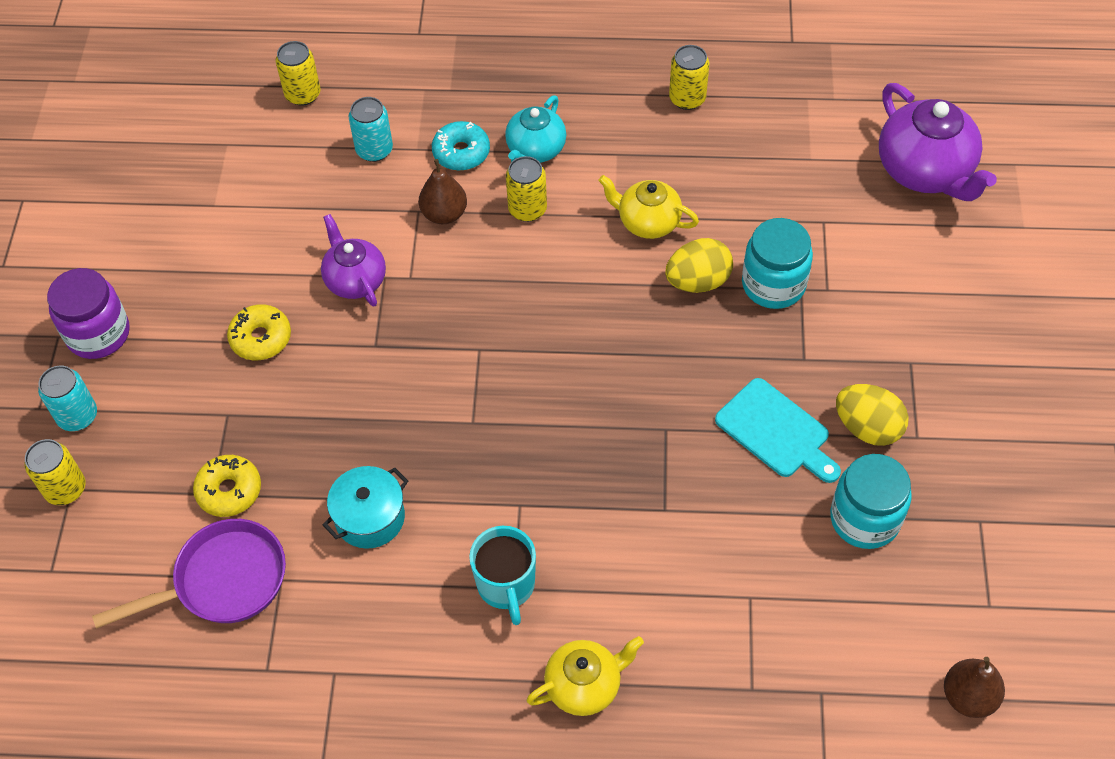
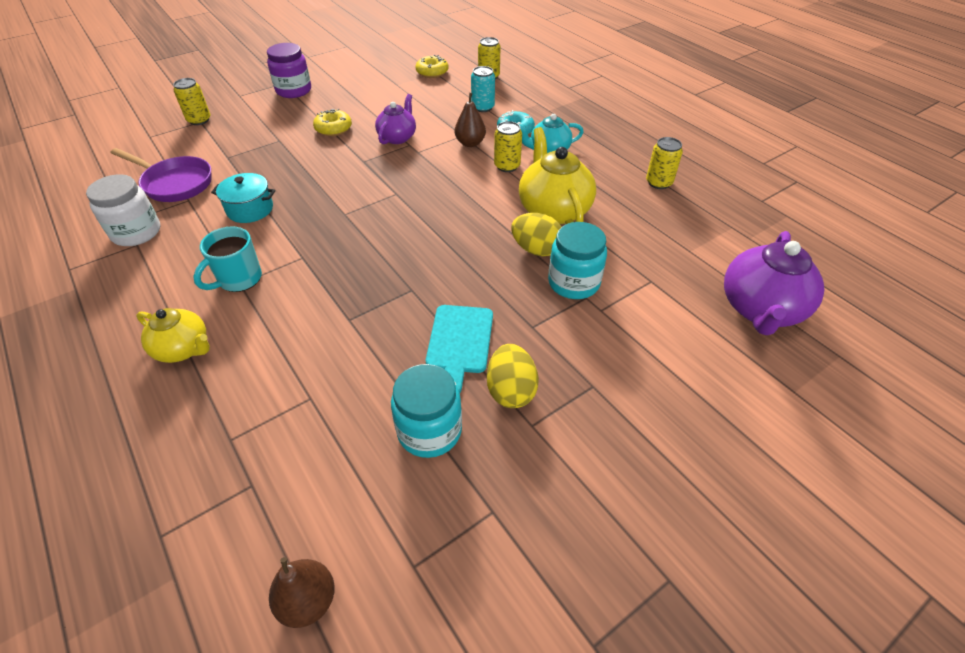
camera: 50 degrees right, 10 degrees down
turquoise can [38,365,97,431] -> none
yellow donut [193,455,261,517] -> yellow donut moved to [415,55,448,78]
yellow teapot [599,175,699,239] -> yellow teapot [519,127,596,224], size x1.62
none -> white jar [86,174,160,246]

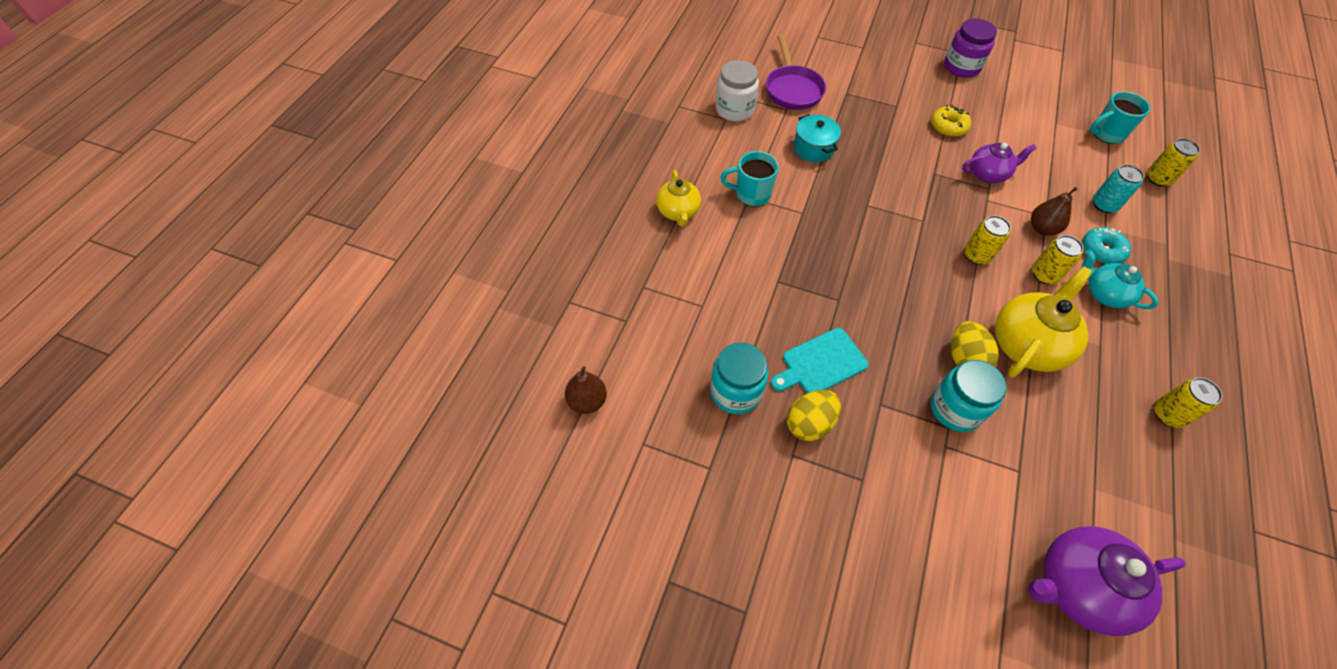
camera: 55 degrees right, 10 degrees up
yellow can [173,78,211,125] -> yellow can moved to [965,215,1011,265]
yellow donut [415,55,448,78] -> turquoise mug [1090,91,1150,144]

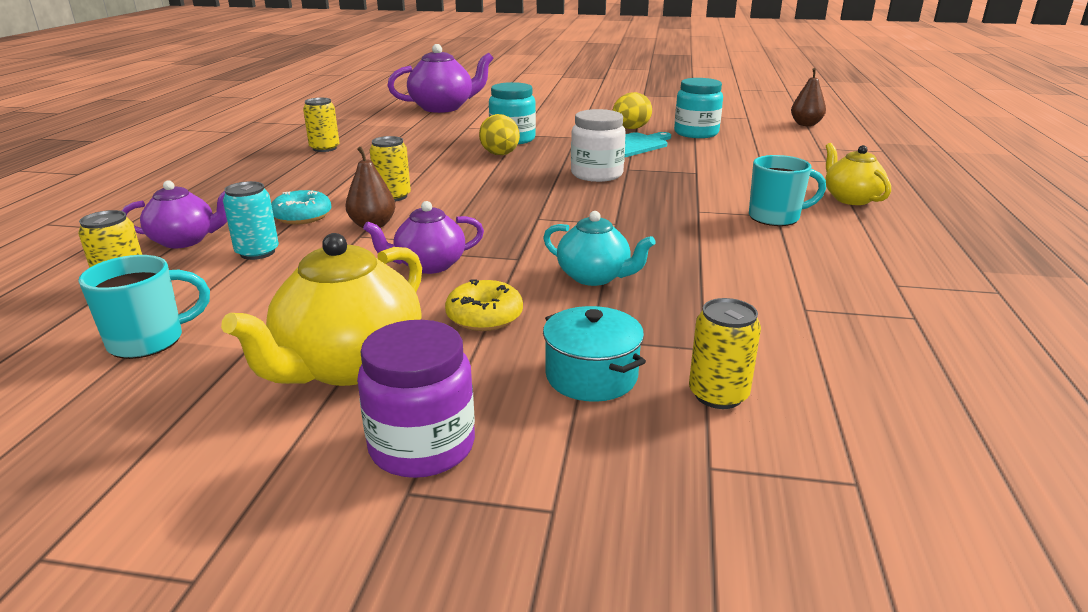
camera: 170 degrees right, 30 degrees down
white jar [716,60,759,122] -> white jar moved to [571,109,626,182]
purple pan [766,34,826,110] -> none
turquoise pot [794,114,841,162] -> turquoise pot moved to [543,306,646,402]
yellow can [965,215,1011,265] -> yellow can moved to [689,298,761,409]
yellow teapot [995,266,1092,377] -> yellow teapot moved to [221,233,422,386]
turquoise teapot [1082,250,1159,309] -> turquoise teapot moved to [543,211,656,286]
none -> purple teapot [121,180,227,248]

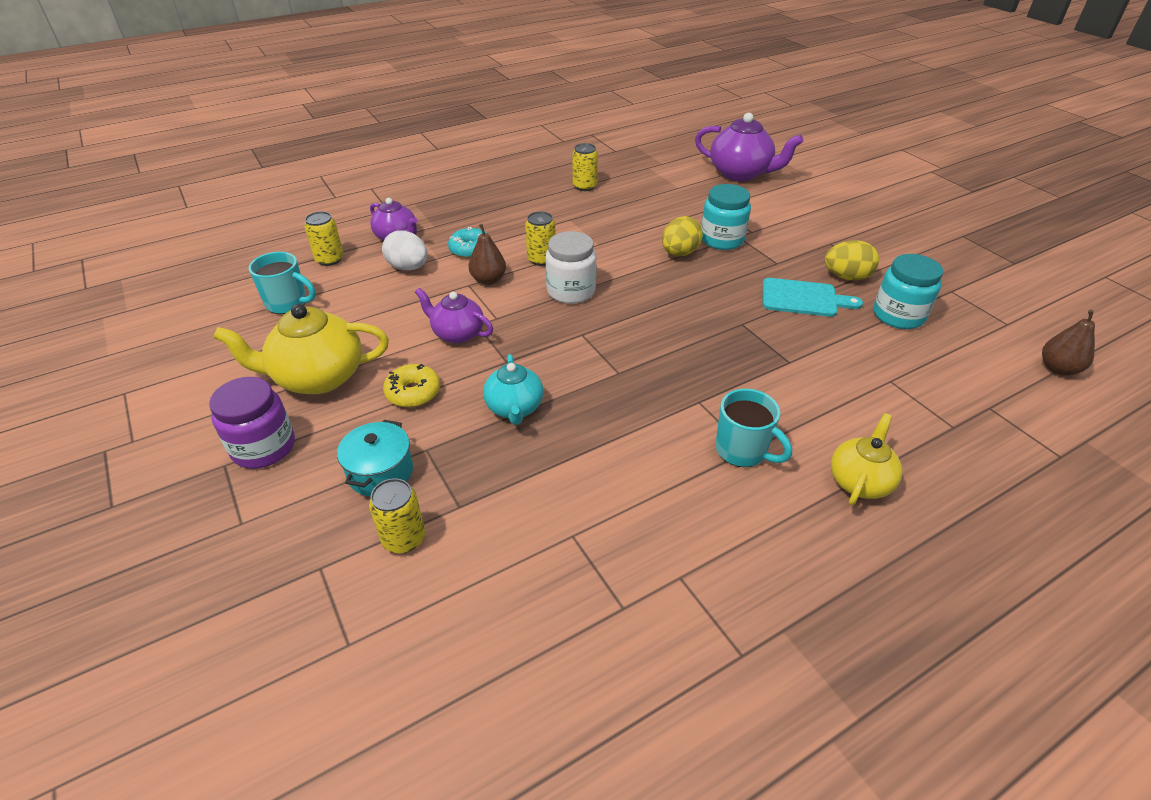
camera: 50 degrees right, 15 degrees up
turquoise can [223,181,279,260] -> white egg [382,230,428,271]
white jar [571,109,626,182] -> white jar moved to [545,231,597,304]

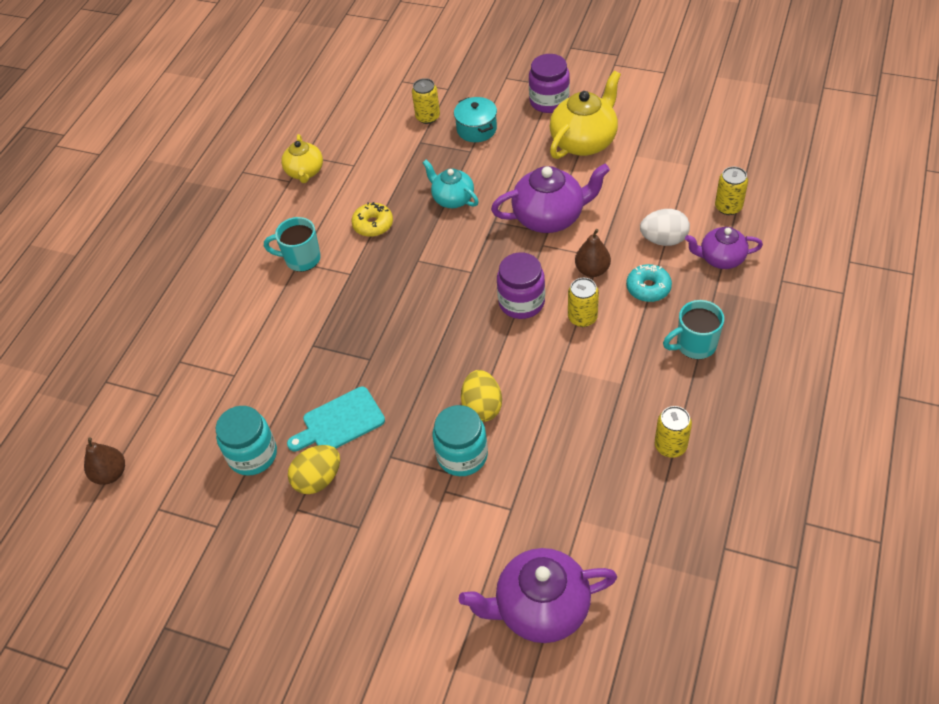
camera: 145 degrees right, 10 degrees up
turquoise mug [248,252,316,314] -> turquoise mug moved to [663,300,724,359]
yellow donut [383,364,440,407] -> yellow donut moved to [351,202,393,237]
purple teapot [415,288,493,344] -> purple teapot [491,164,610,233], size x1.62
white jar [545,231,597,304] -> purple jar [497,253,545,319]
yellow teapot [831,413,903,505] -> yellow teapot moved to [281,134,323,183]

